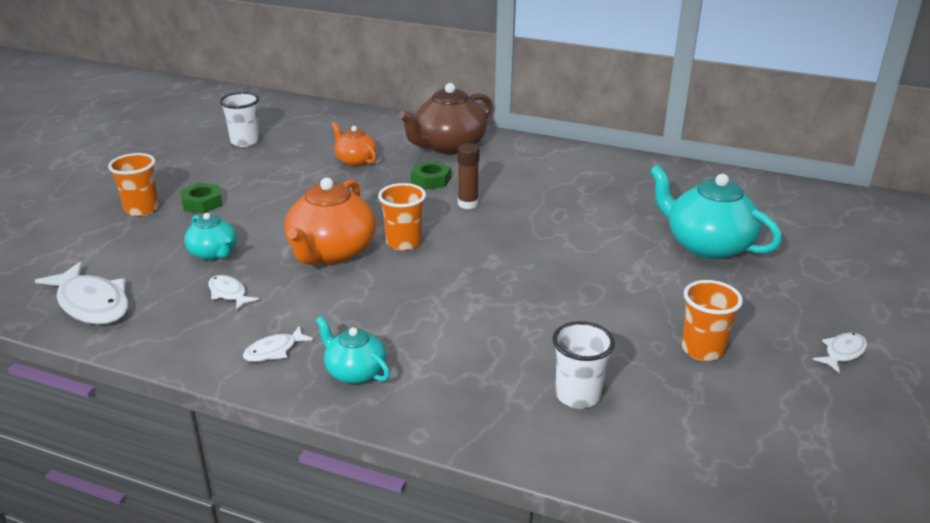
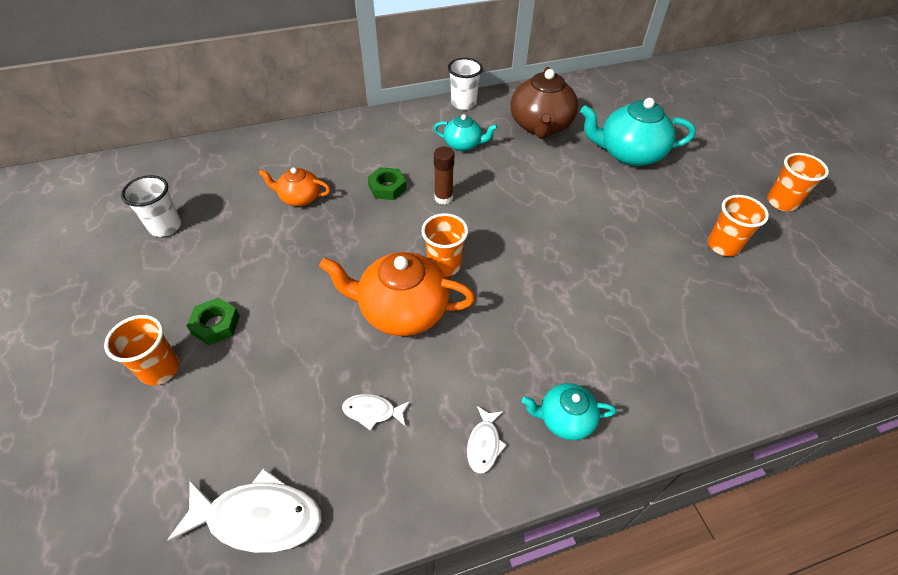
camera: 40 degrees left, 20 degrees up
turquoise teapot [184,213,237,261] -> turquoise teapot moved to [434,114,498,151]
orange teapot [284,178,376,265] -> orange teapot turned 120 degrees clockwise [319,252,475,336]
brown teapot [398,83,492,154] -> brown teapot moved to [511,67,578,139]
white cup [552,321,615,409] -> white cup moved to [448,58,483,110]
white fish [812,333,867,373] -> orange cup [767,153,829,211]

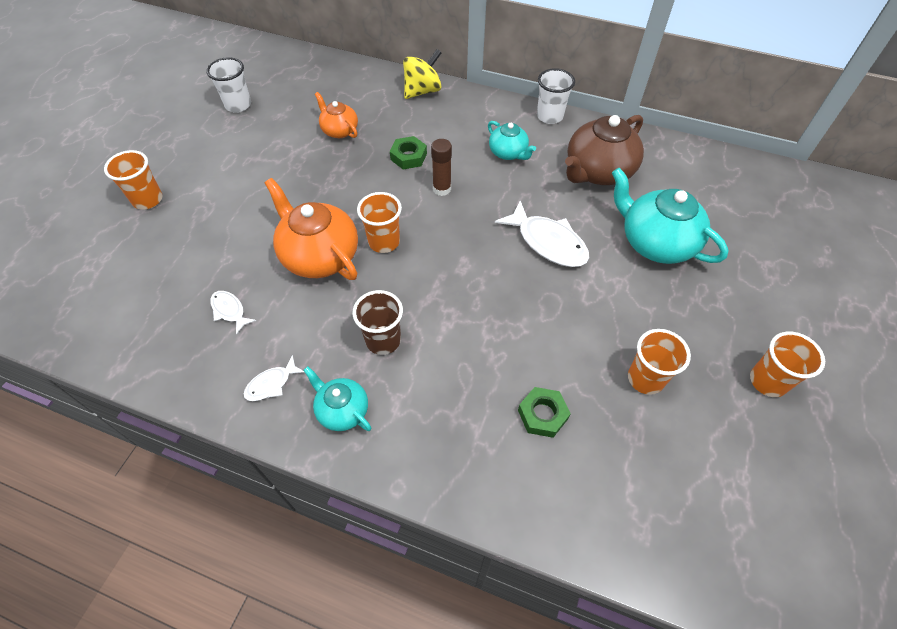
camera: 40 degrees right, 5 degrees up
white fish [167,468,322,553] -> white fish moved to [495,201,590,267]
green nut [187,298,240,345] -> green nut moved to [518,387,571,438]
none -> brown cup [352,290,403,355]
none -> yellow spinning top [403,49,442,99]

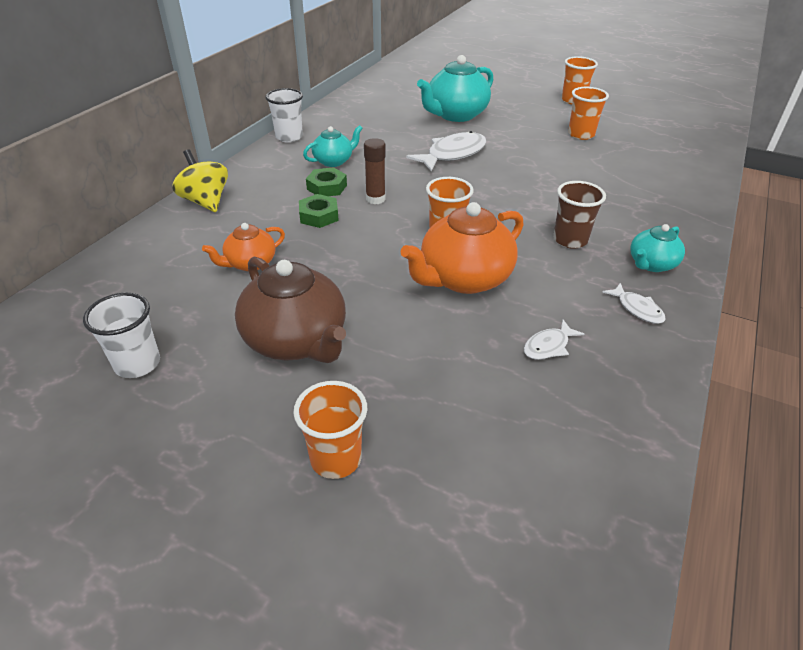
camera: 85 degrees left, 15 degrees down
green nut [518,387,571,438] -> green nut moved to [306,167,347,196]
brown teapot [565,115,644,185] -> brown teapot moved to [235,257,346,363]

